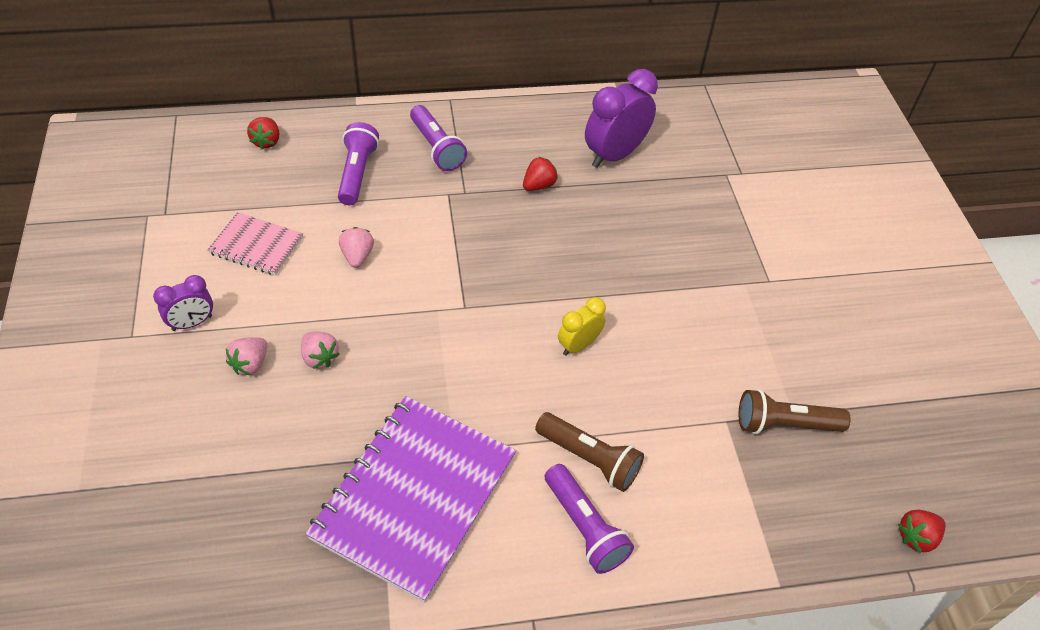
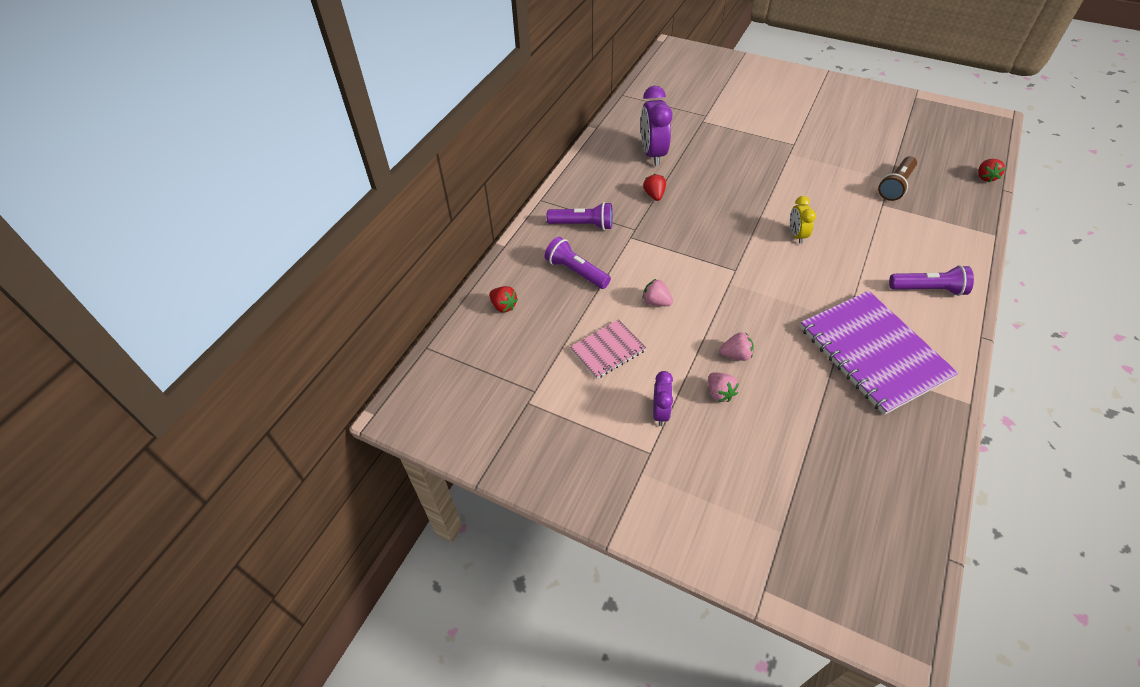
camera: 50 degrees left, 0 degrees up
brown flashlight [535,412,644,492] -> none

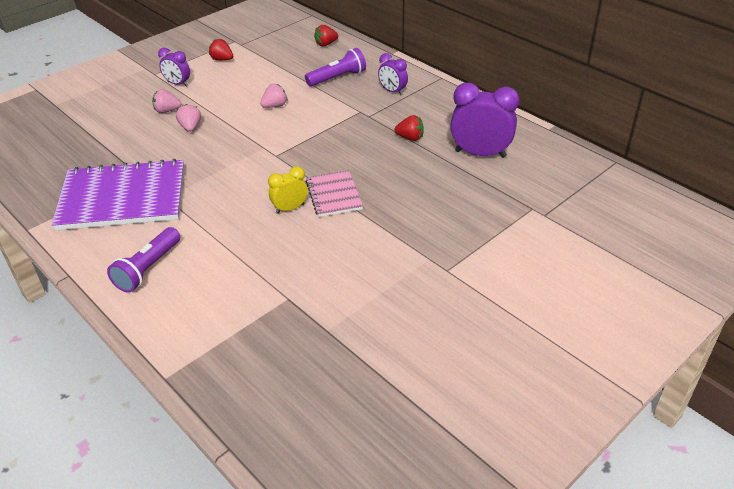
camera: 110 degrees right, 10 degrees down
purple flashlight [546,202,613,230] -> purple clock [378,53,408,95]
pink notebook [570,319,646,379] -> pink notebook moved to [306,171,363,217]
pink strawberry [719,332,754,361] -> pink strawberry turned 150 degrees clockwise [176,104,201,132]
yellow clock [790,196,816,244] -> yellow clock turned 45 degrees counterclockwise [268,166,308,214]
brown flashlight [878,156,917,201] -> none
red strawberry [978,159,1005,182] -> red strawberry moved to [209,39,233,60]

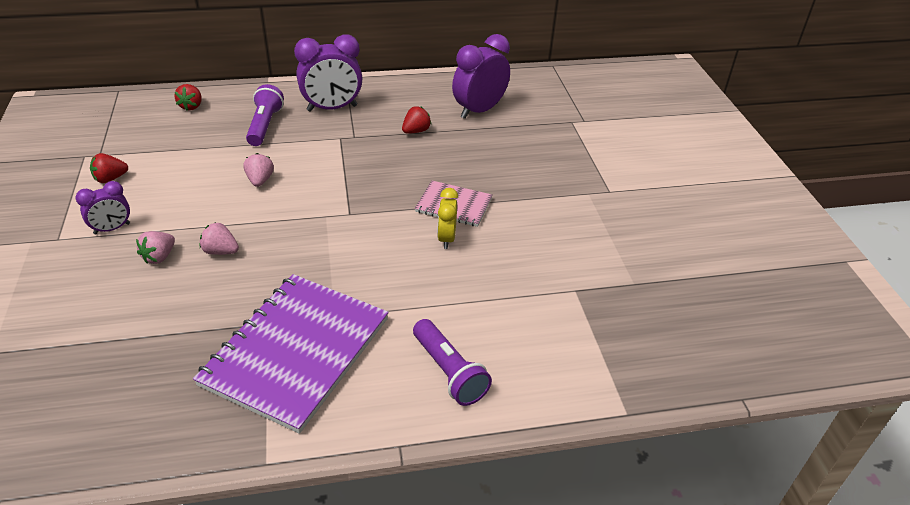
camera: 60 degrees left, 0 degrees up
purple clock [378,53,408,95] -> purple clock [294,34,362,112], size x1.79

